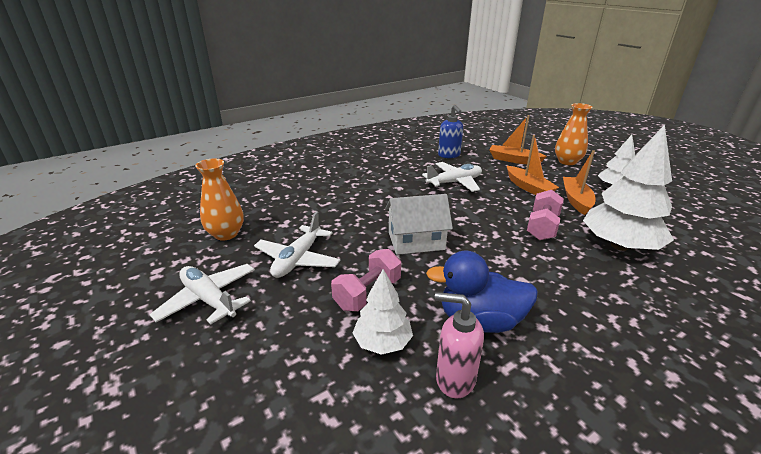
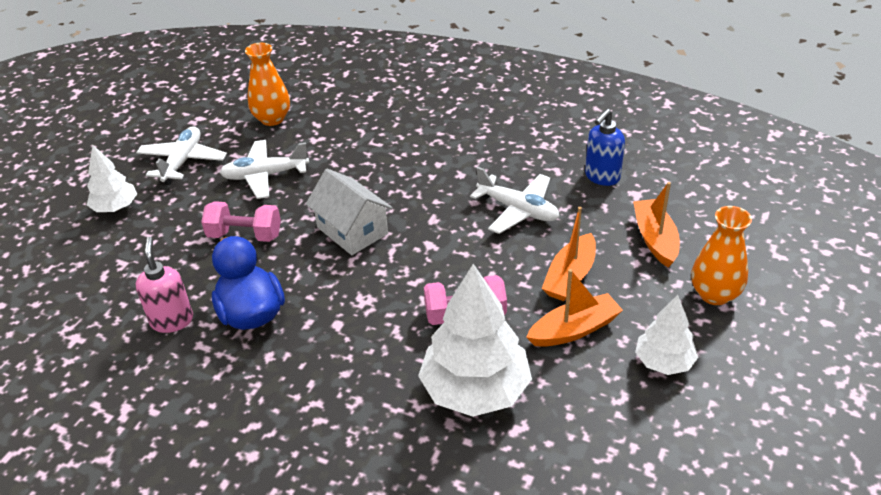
camera: 60 degrees right, 10 degrees up
white tree [353,269,413,355] -> white tree moved to [87,145,137,212]

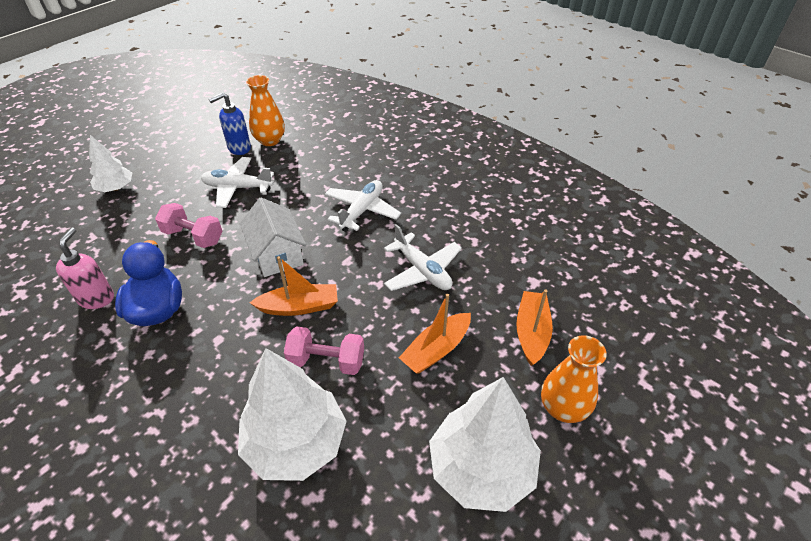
camera: 15 degrees right, 5 degrees up
white plane [136,126,227,185] -> white plane moved to [325,180,401,232]
orange boat [526,269,623,347] -> orange boat moved to [249,256,338,316]
blue soap dispenser [585,109,625,186] -> blue soap dispenser moved to [209,92,251,155]
white tree [635,295,698,375] -> white tree [429,377,541,512], size x1.78

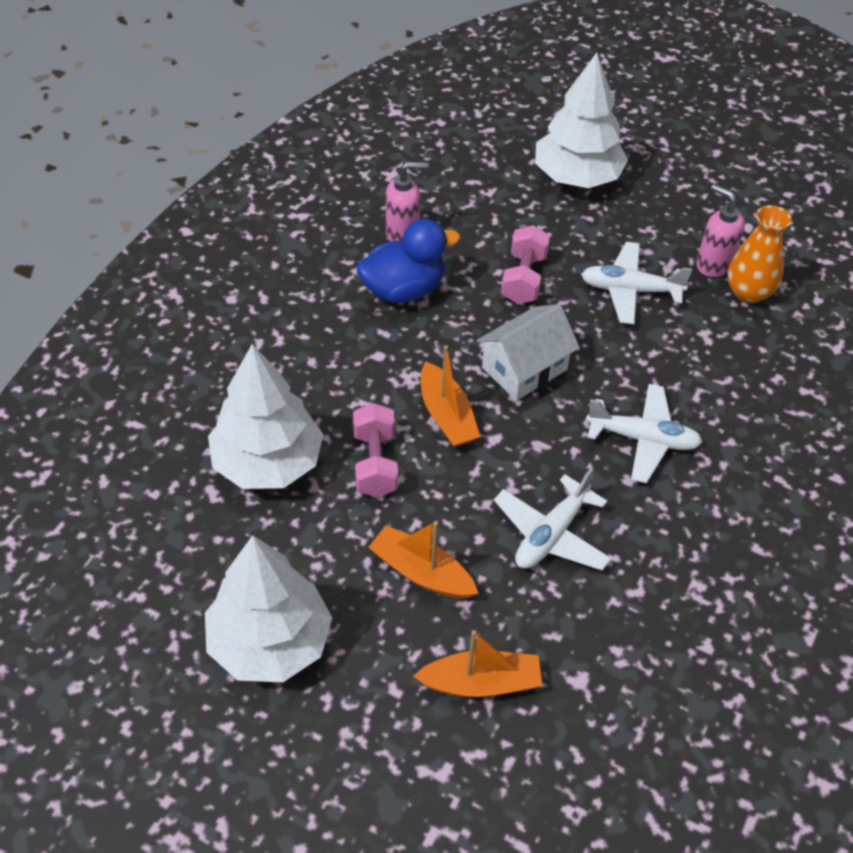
camera: 75 degrees right, 5 degrees up
white tree [89,135,132,192] -> white tree [535,53,628,188], size x1.78
white plane [201,157,274,208] -> white plane turned 75 degrees counterclockwise [581,242,692,324]
blue soap dispenser [209,92,251,155] -> pink soap dispenser [696,184,745,277]
orange vase [541,335,607,423] -> none

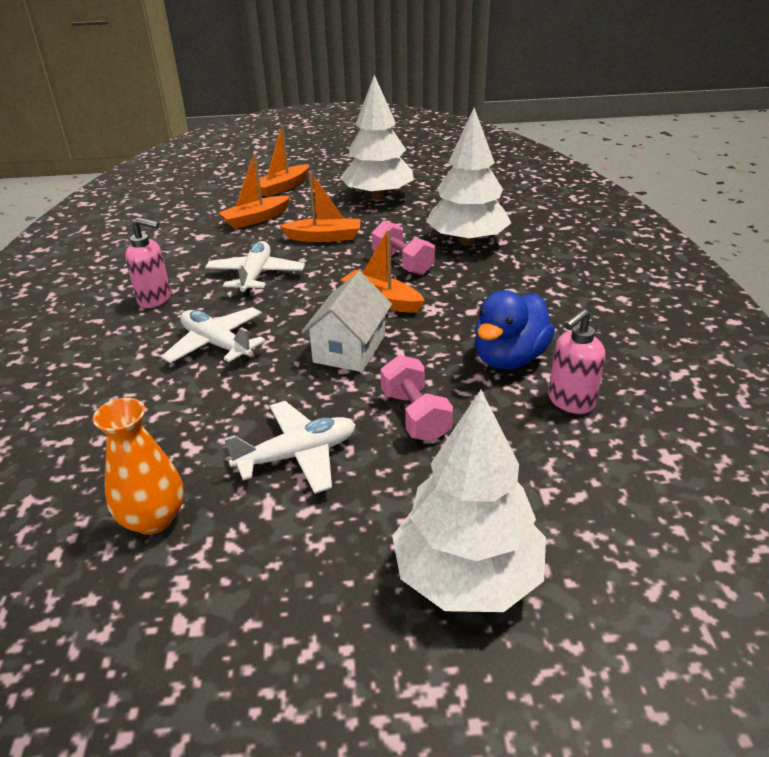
camera: 150 degrees right, 15 degrees down
white plane [586,384,702,483] -> white plane turned 60 degrees clockwise [161,307,265,363]
pink soap dispenser [696,184,745,277] -> pink soap dispenser moved to [125,218,171,308]
none -> orange boat [256,125,309,197]

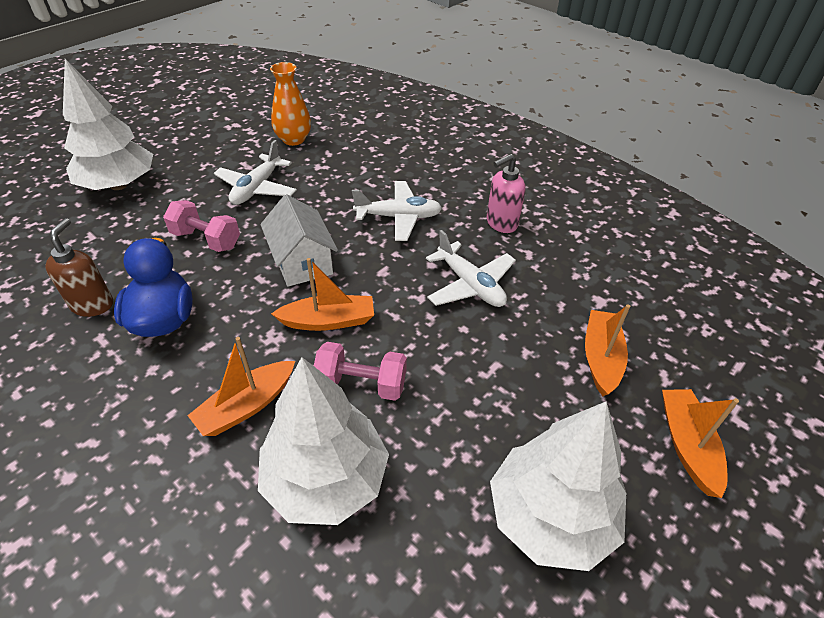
camera: 135 degrees right, 10 degrees up
orange boat [280,171,360,242] -> orange boat moved to [187,337,295,436]
pink soap dispenser [548,309,606,414] -> brown soap dispenser [45,218,113,317]

